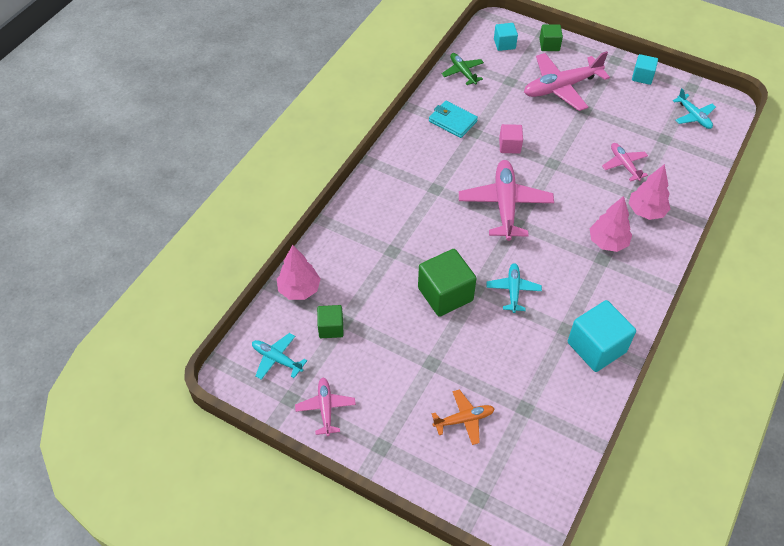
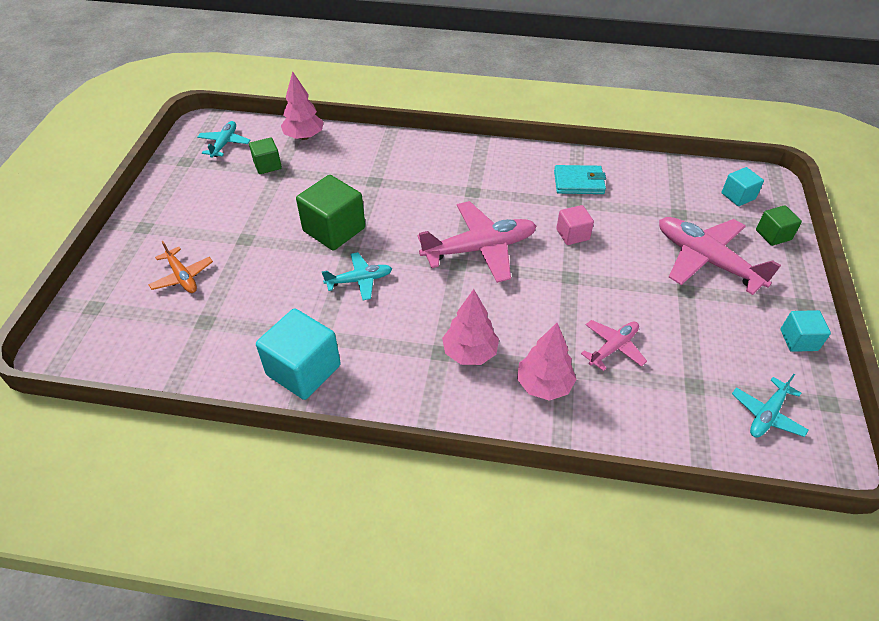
camera: 70 degrees right, 5 degrees down
pink plane [295,378,356,436] -> none
turquoise wallet [429,101,478,138] -> turquoise wallet turned 75 degrees clockwise [554,165,606,194]
green plane [442,53,484,85] -> none

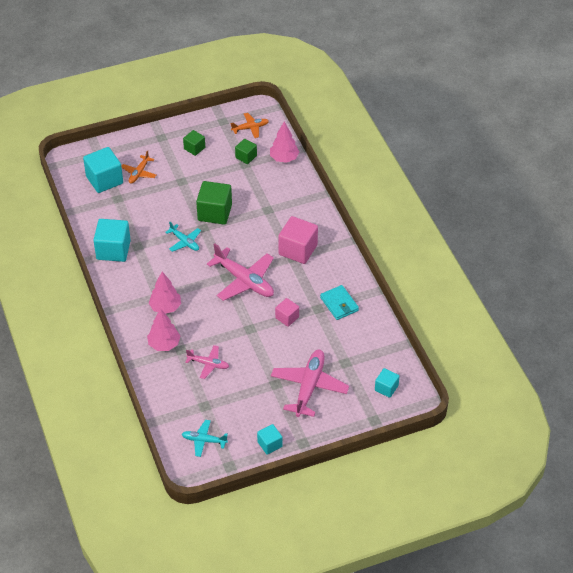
camera: 60 degrees right, 0 degrees up
turquoise plane [197,121,250,158] -> orange plane [231,113,269,138]
green cube [756,205,802,246] -> green cube moved to [183,130,205,156]
none -> turquoise cube [83,147,123,193]
none -> pink cube [278,216,318,264]

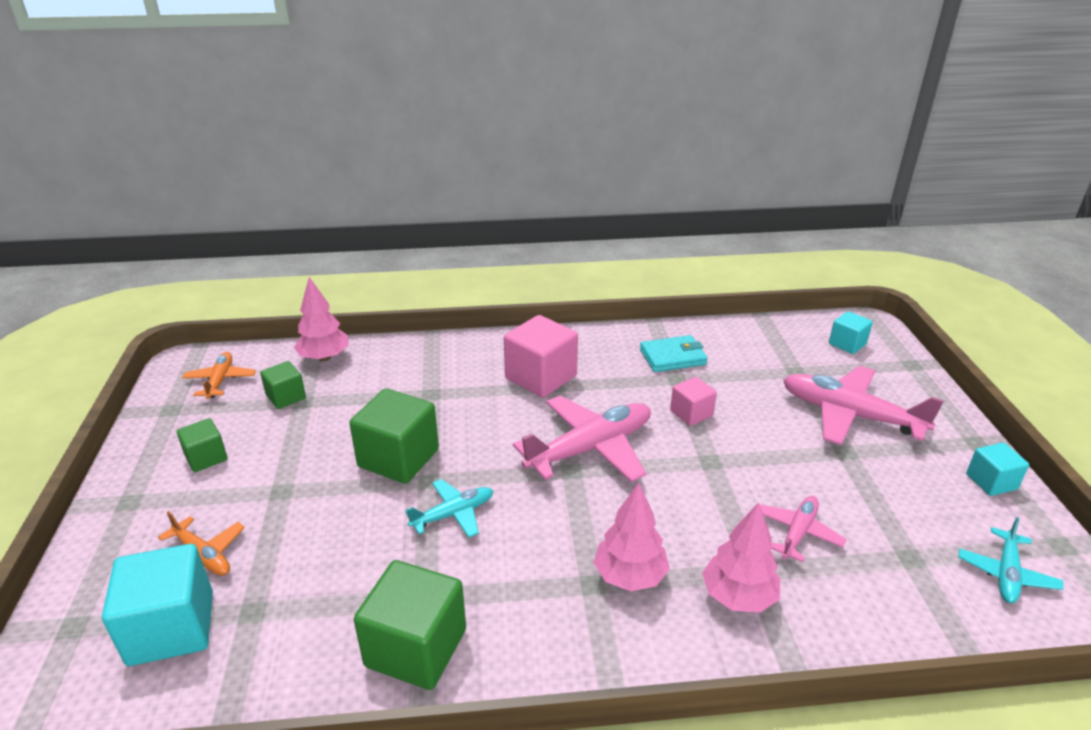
camera: 75 degrees left, 15 degrees down
turquoise cube [93,219,131,262] -> green cube [354,560,466,690]

